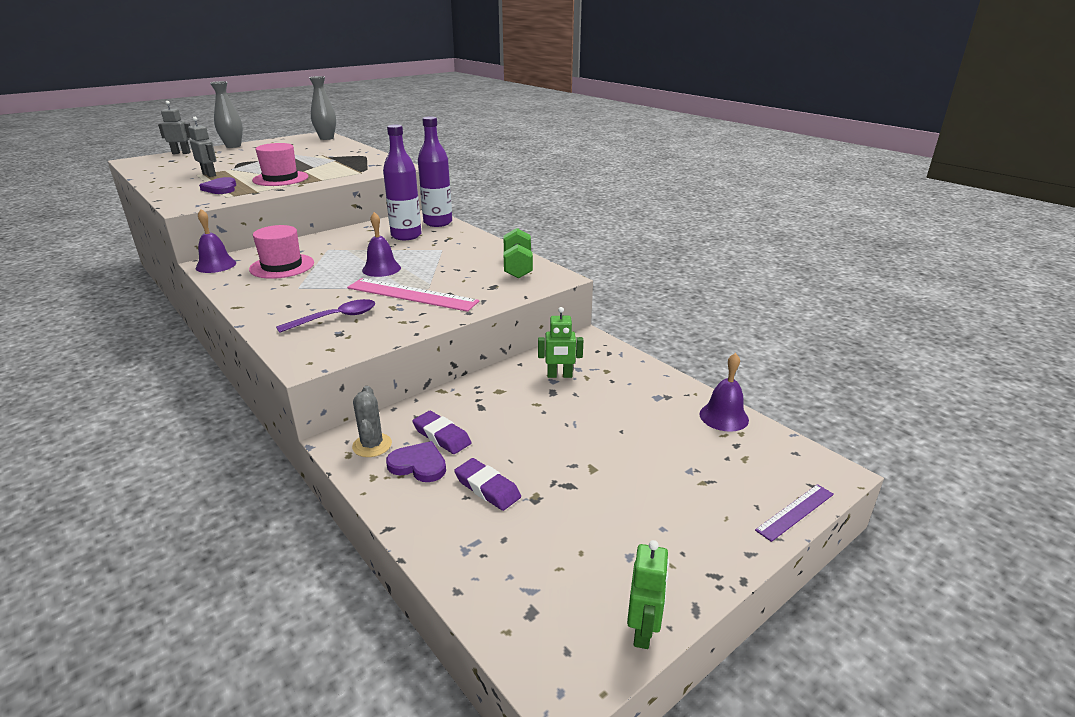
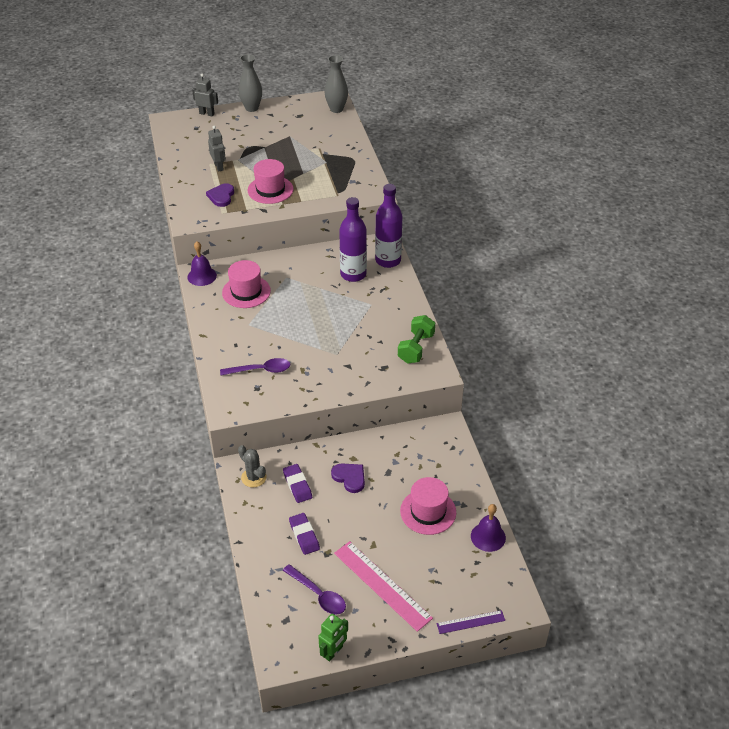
camera: 25 degrees right, 15 degrees up
pink ruler [347,278,479,312] -> pink ruler moved to [334,541,433,632]
grey cactus [352,386,392,457] -> grey cactus turned 60 degrees counterclockwise [238,445,267,487]
purple bell [362,212,401,277] -> none
purple heart [386,441,446,482] -> purple heart moved to [331,463,365,493]
green robot [538,307,583,378] -> none
none -> purple spoon [283,564,346,615]
none -> pink hat [400,477,456,535]

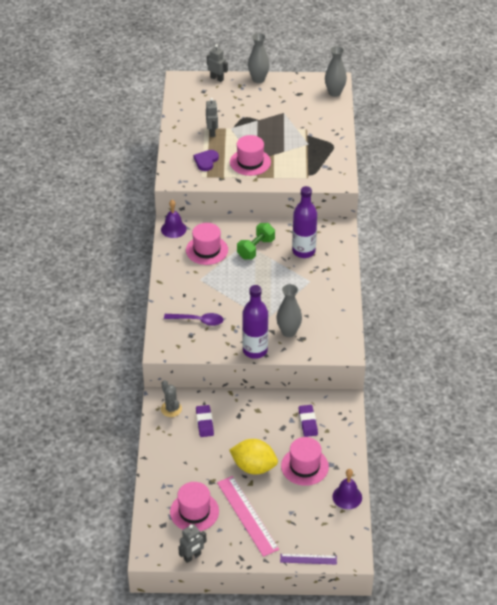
camera: 15 degrees right, 0 degrees up
purple spoon [283,564,346,615] -> pink hat [170,482,219,531]
purple eraser [289,513,320,555] -> purple eraser moved to [299,405,318,437]
green robot [318,614,348,662] -> grey robot [178,524,207,563]
purple heart [331,463,365,493] -> none
purple bottle [375,184,402,268] -> purple bottle moved to [242,285,268,359]
green dumbbell [398,315,435,364] -> green dumbbell moved to [237,223,275,259]
none -> yellow lemon [229,439,278,474]
none -> grey vase [276,284,302,337]

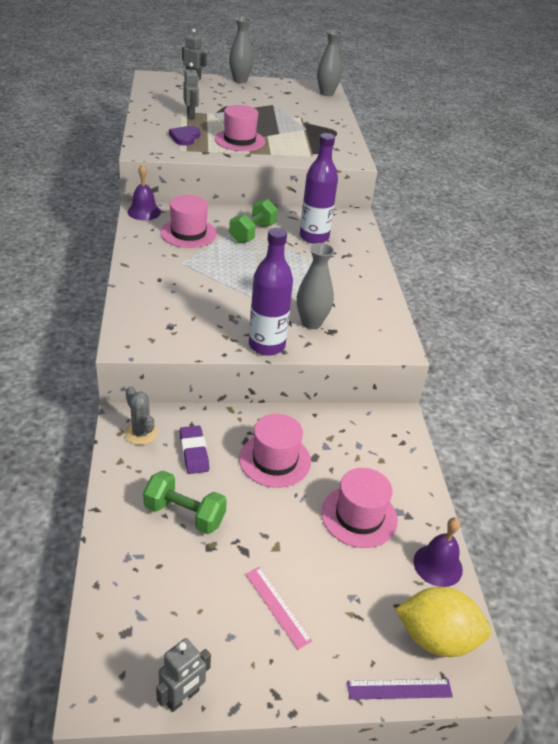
camera: 10 degrees left, 5 degrees down
purple spoon [164,313,224,326] -> none
pink hat [170,482,219,531] -> pink hat moved to [239,414,311,488]
pink ruler [217,476,279,557] -> pink ruler [245,567,312,649], size x0.54
yellow lemon [229,439,278,474] -> yellow lemon moved to [395,587,491,657]
purple eraser [299,405,318,437] -> none
none -> green dumbbell [143,470,227,534]

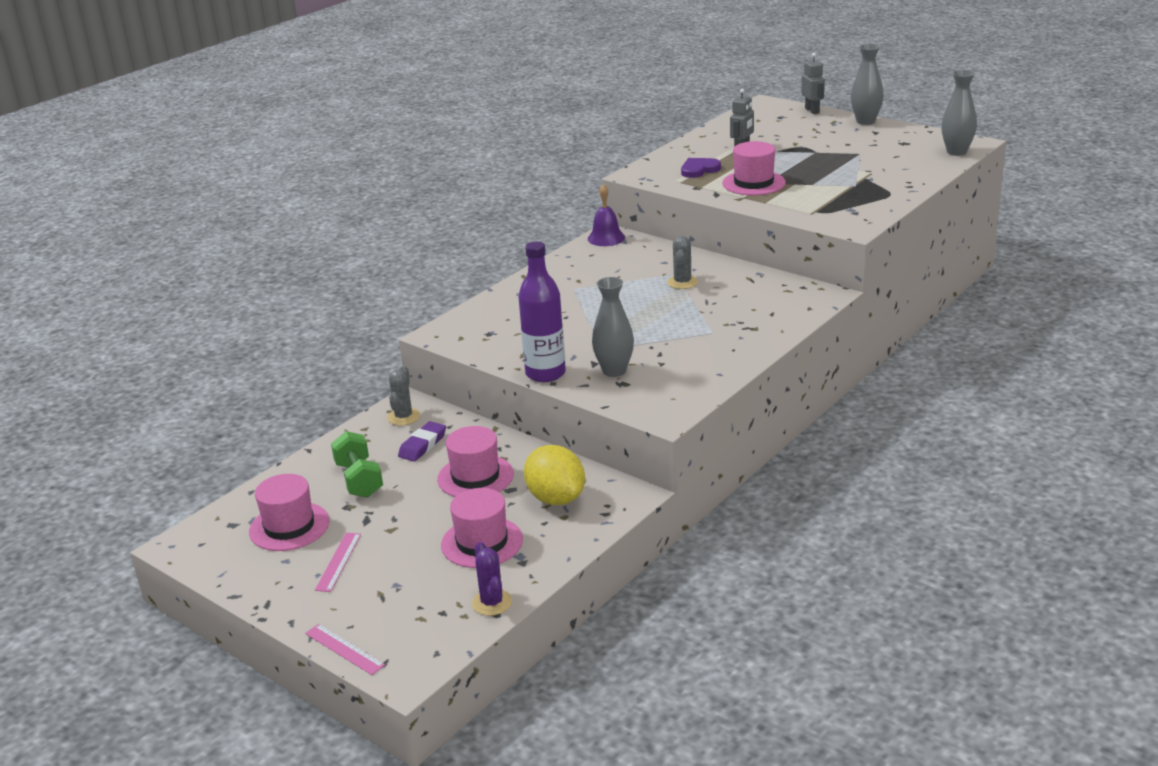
camera: 50 degrees right, 10 degrees down
grey robot [156,638,211,712] -> none
pink hat [160,195,217,248] -> pink hat moved to [249,474,329,551]
green dumbbell [229,199,278,243] -> grey cactus [667,236,698,289]
purple bottle [300,133,338,244] -> none
purple ruler [347,679,453,700] -> pink ruler [305,624,385,675]
yellow lemon [395,587,491,657] -> yellow lemon moved to [524,445,585,505]
purple bell [413,517,463,587] -> purple cactus [472,542,512,616]

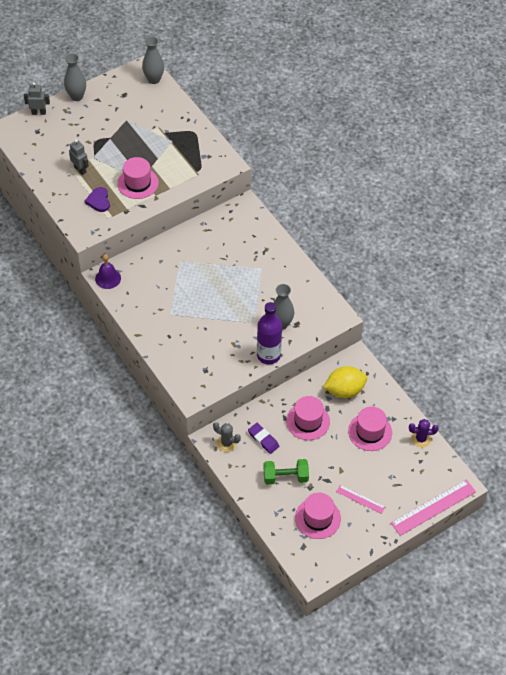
camera: 75 degrees left, 25 degrees up
pink ruler [305,624,385,675] -> pink ruler [391,479,476,536], size x1.84
grey cactus [667,236,698,289] -> none

